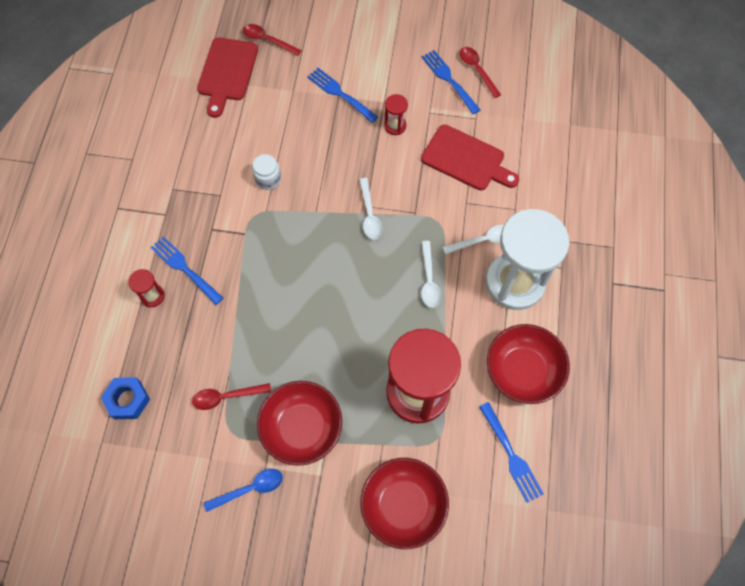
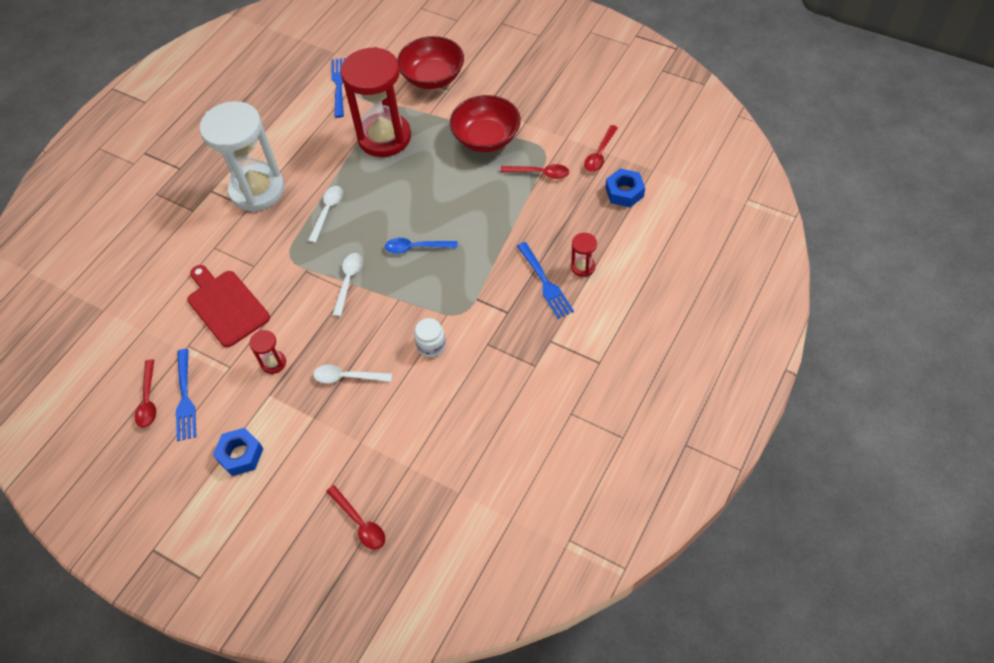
camera: 155 degrees left, 10 degrees down
red cutting board [197,37,258,118] -> none
blue spoon [204,469,283,512] -> blue spoon moved to [385,238,458,254]
blue fork [307,68,378,123] -> none
white spoon [443,225,504,255] -> white spoon moved to [313,364,392,383]
red bowl [487,324,570,404] -> none
none -> blue nut [213,428,263,476]
none -> red spoon [584,125,618,172]

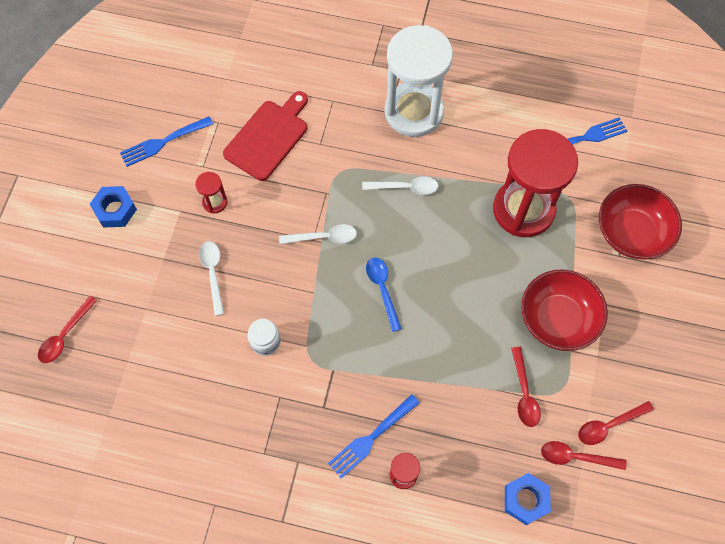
camera: 70 degrees right, 10 degrees up
red spoon [135,359,156,428] -> red spoon moved to [578,401,654,445]

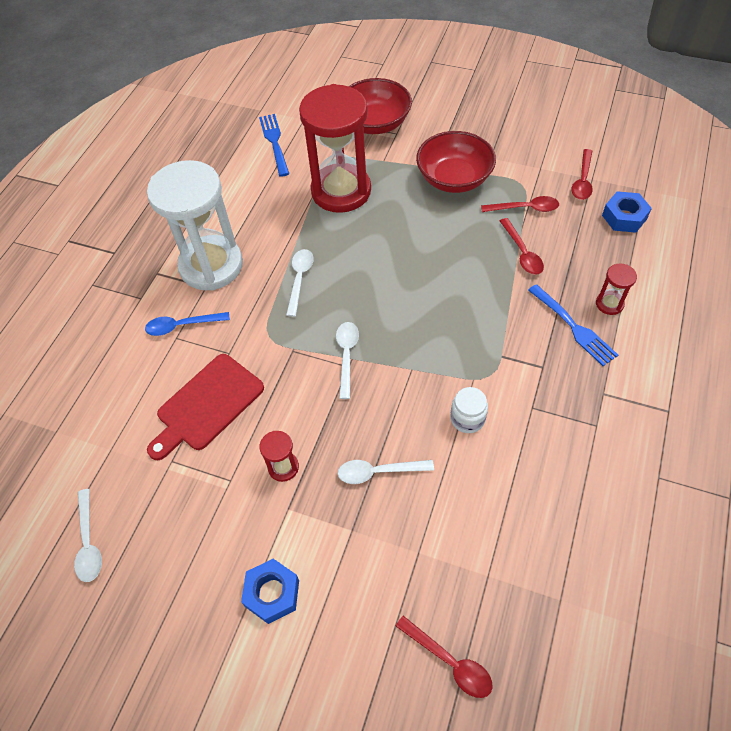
camera: 80 degrees left, 10 degrees down
blue fork [120,116,213,167] -> none
red cutting board [223,91,308,181] -> red cutting board turned 90 degrees counterclockwise [147,354,264,460]
blue spoon [366,257,402,332] -> blue spoon moved to [145,312,230,336]
red spoon [578,401,654,445] -> red spoon moved to [500,218,544,275]
none -> white spoon [74,489,102,582]

